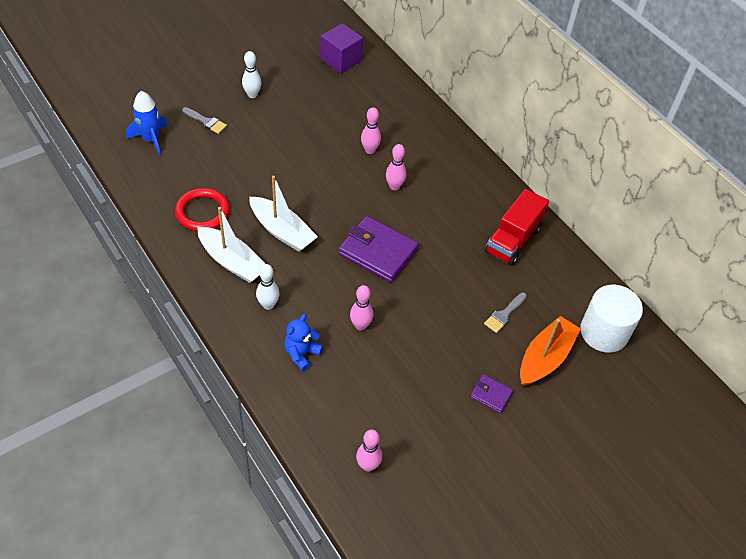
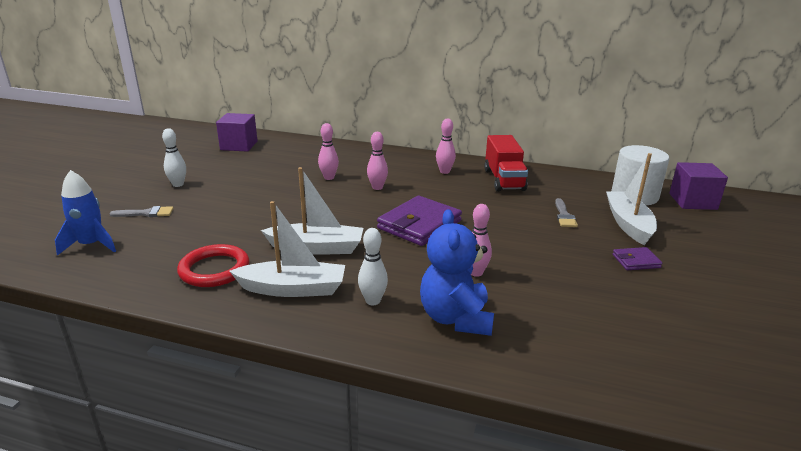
camera: 35 degrees left, 25 degrees down
blue teddy bear [284,314,323,371] -> blue teddy bear [420,209,494,336], size x1.62
purple wallet [339,216,419,282] -> purple wallet turned 45 degrees counterclockwise [377,196,462,246]
pink bowling pin [356,429,382,472] -> pink bowling pin moved to [436,118,456,174]
orange boat [520,316,581,386] -> white boat [606,153,657,245]
none -> purple cube [669,162,728,210]

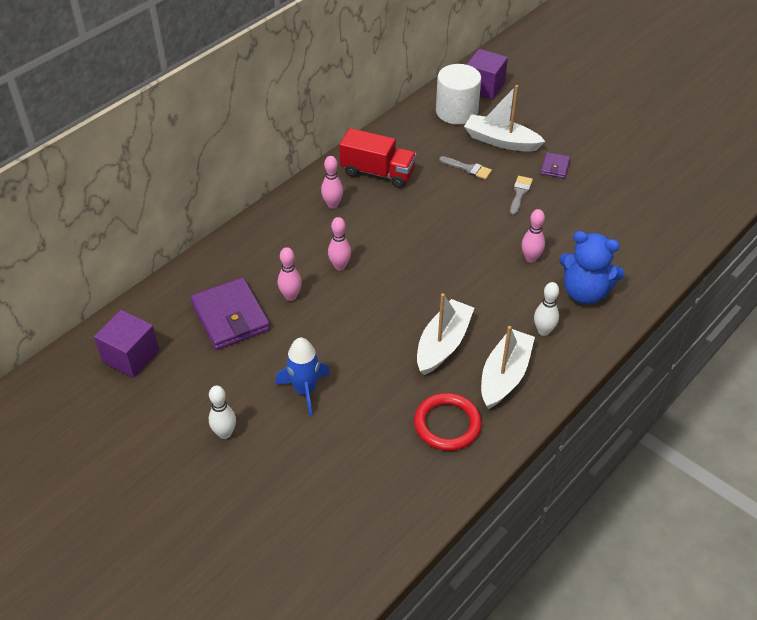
camera: 65 degrees left, 20 degrees up
blue rocket [55,170,116,256] -> blue rocket moved to [275,338,330,416]
grey brush [109,206,174,217] -> grey brush moved to [510,176,533,215]
purple wallet [377,196,462,246] -> purple wallet moved to [191,277,270,350]

